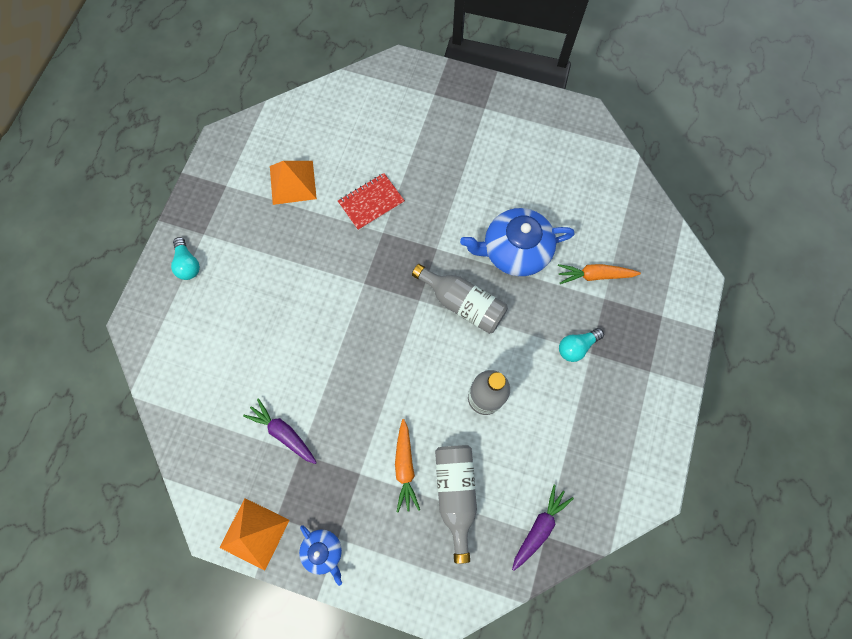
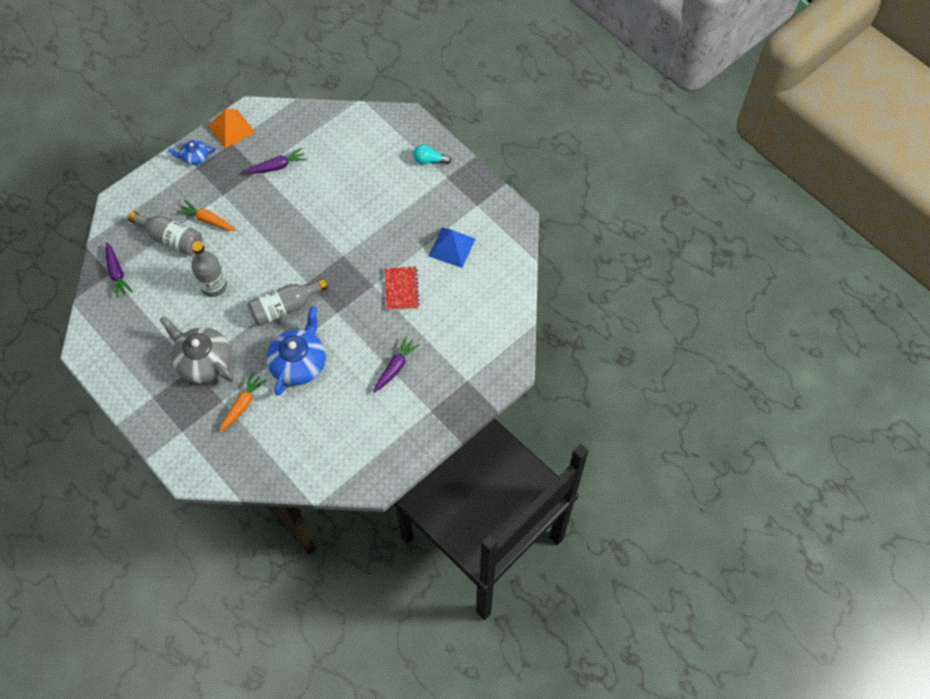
camera: 120 degrees right, 10 degrees down
orange pyramid [270,161,317,205] -> blue pyramid [429,228,475,268]
turquoise light bulb [559,328,604,362] -> grey teapot [160,316,234,383]
none -> purple carrot [373,336,420,393]

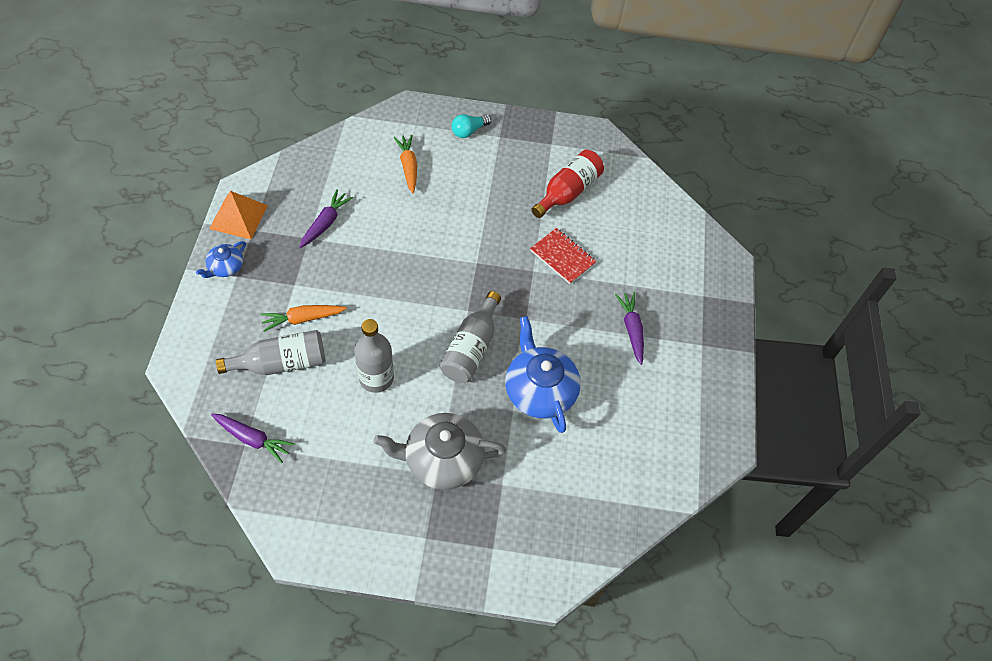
camera: 45 degrees left, 5 degrees down
orange carrot [219,373,266,433] -> orange carrot moved to [394,135,417,194]
blue pyramid [429,228,475,268] -> red bottle [532,150,604,218]

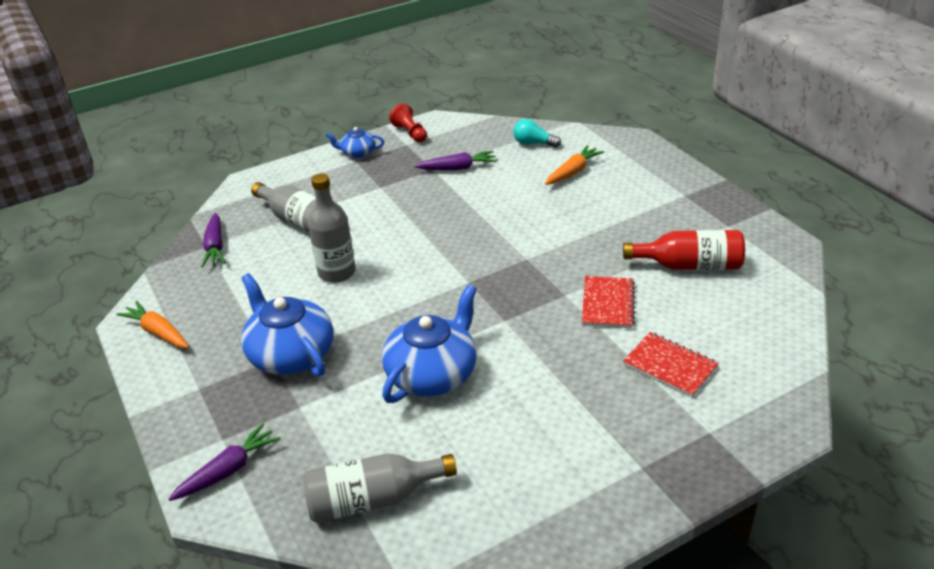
camera: 60 degrees right, 20 degrees down
orange pyramid [209,191,268,239] -> red pawn [389,103,427,142]
orange carrot [260,305,347,332] -> orange carrot moved to [116,301,189,348]
grey teapot [374,413,506,490] -> blue teapot [241,273,334,377]
grey bottle [440,291,501,383] -> grey bottle moved to [303,453,457,523]
turquoise light bulb [452,114,492,138] -> turquoise light bulb moved to [513,119,561,147]
purple carrot [615,292,644,365] -> purple carrot moved to [169,423,280,501]
none -> red notebook [623,332,719,397]

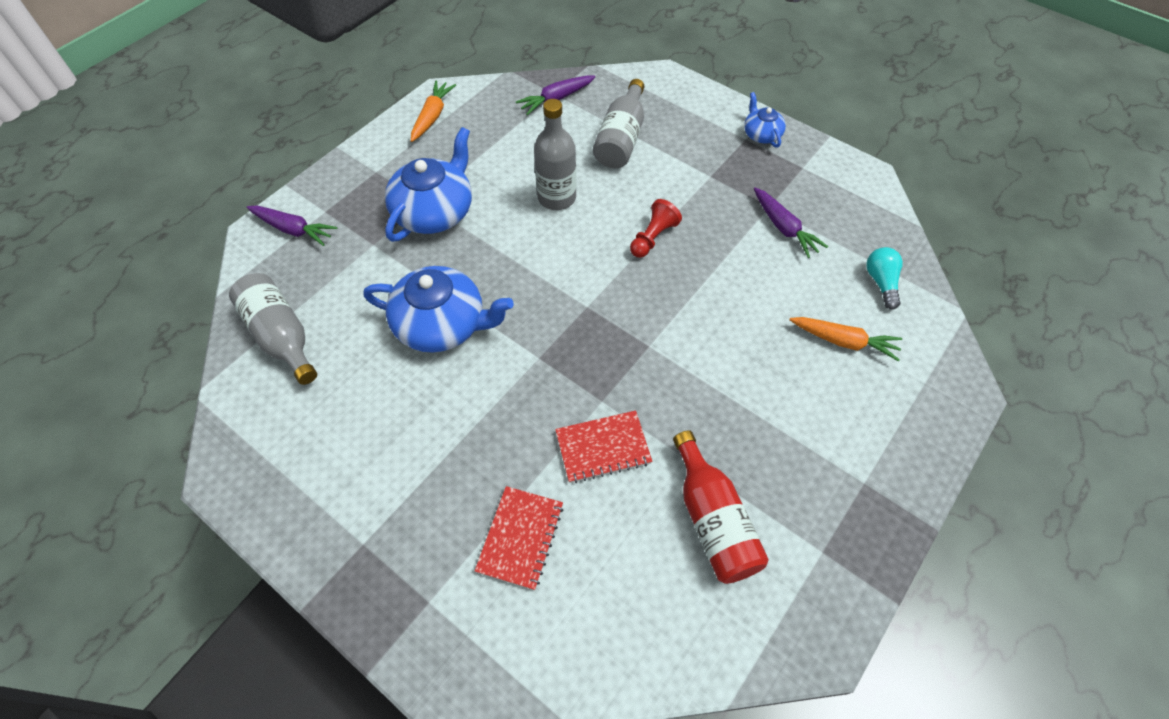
camera: 65 degrees right, 20 degrees up
red pawn [389,103,427,142] -> red pawn moved to [630,199,682,258]

